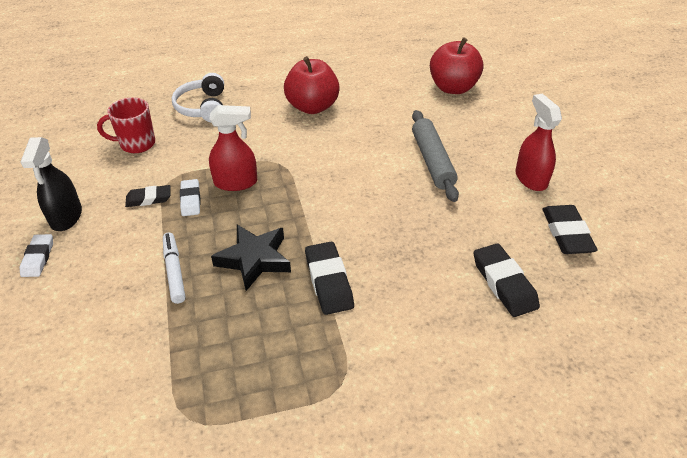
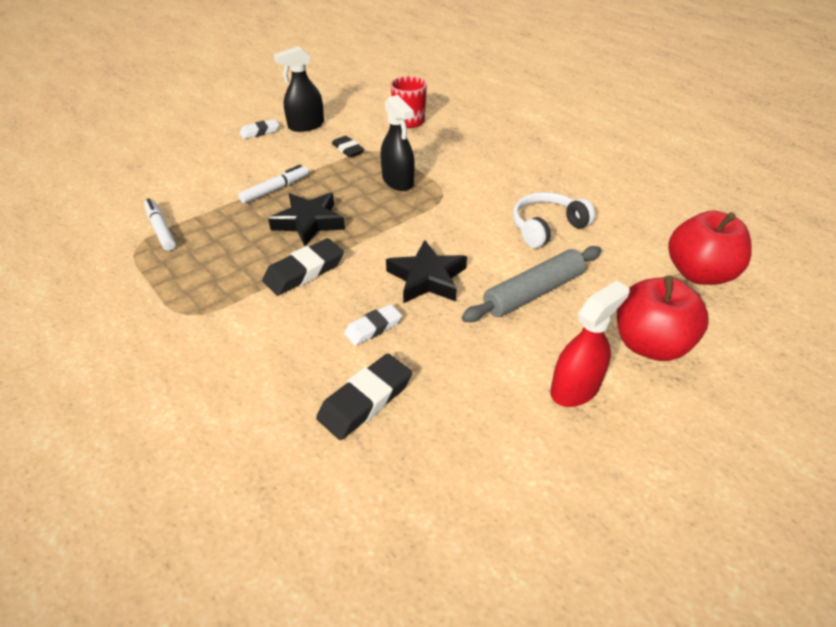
camera: 65 degrees right, 0 degrees up
white headphones [172,73,224,122] -> white headphones moved to [513,192,595,248]
white eraser [180,179,200,216] -> white eraser moved to [344,304,402,346]
red spray bottle [209,105,257,191] -> black spray bottle [380,95,415,191]
red apple [284,56,340,114] -> red apple moved to [617,275,709,361]
black eraser [542,205,598,254] -> none
none -> white marker [144,198,176,251]
none -> black star [386,240,467,303]

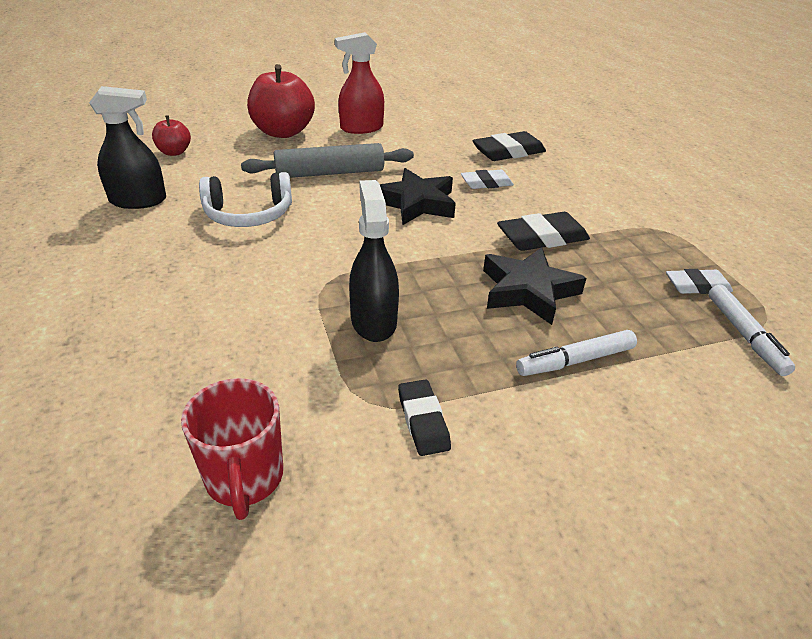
camera: 160 degrees left, 5 degrees down
white eraser [240,119,279,139] -> white eraser moved to [666,269,733,294]
black spray bottle [274,46,324,132] -> black spray bottle moved to [89,86,166,209]
red apple [668,210,752,285] -> red apple [152,116,191,156], size x0.52

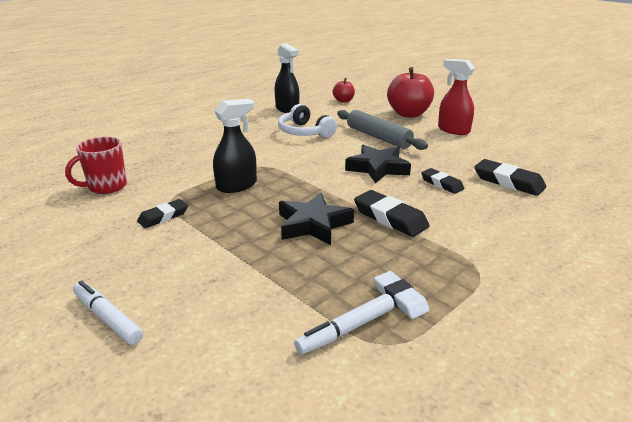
camera: 65 degrees right, 10 degrees down
white eraser [461,170,514,189] -> black eraser [421,168,464,194]
white marker [516,330,637,376] -> white marker moved to [73,280,143,345]

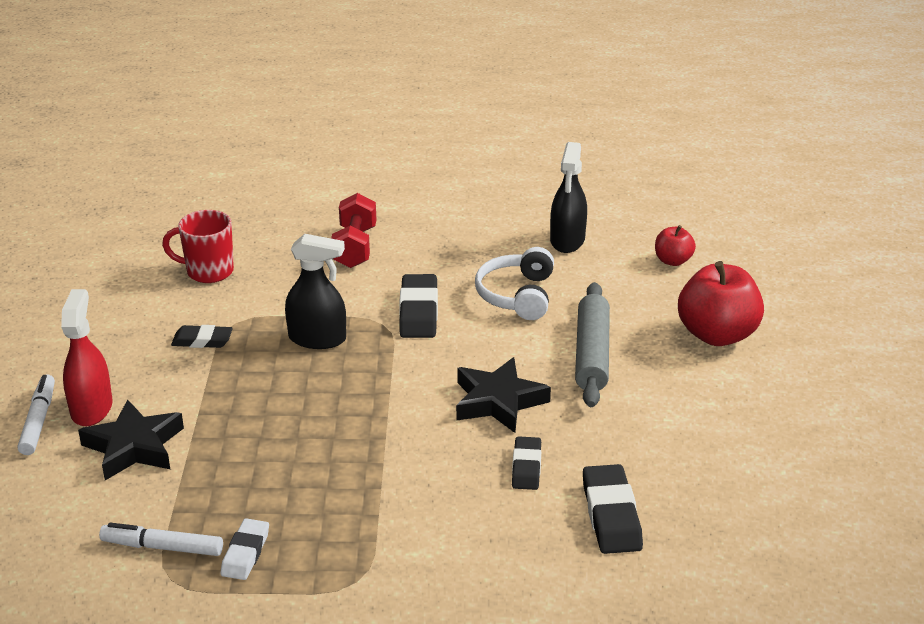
camera: 45 degrees right, 5 degrees up
black star [279,193,354,245] -> black star moved to [78,399,184,480]
black eraser [354,190,430,237] -> black eraser moved to [400,274,438,338]
red spray bottle [438,59,475,135] -> red spray bottle moved to [61,289,113,426]
none -> red dumbbell [331,193,376,268]

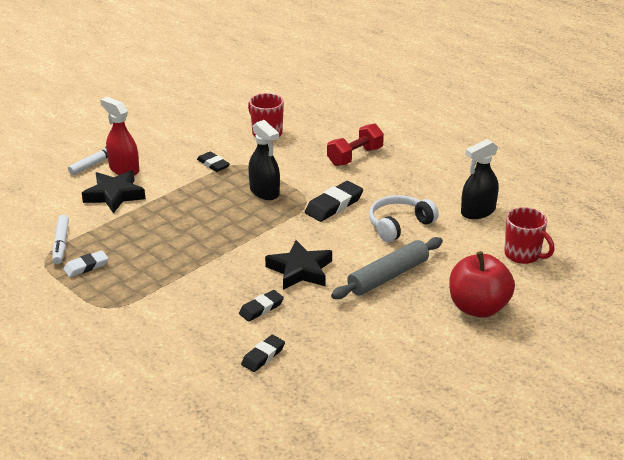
camera: 45 degrees right, 0 degrees up
red spray bottle [61,289,113,426] -> red spray bottle turned 90 degrees counterclockwise [100,97,139,176]
white marker [99,523,223,556] -> white marker turned 150 degrees counterclockwise [52,215,69,264]
black eraser [583,464,643,554] -> black eraser [241,335,285,372], size x0.64
red apple [655,225,696,266] -> red mug [504,207,554,264]

